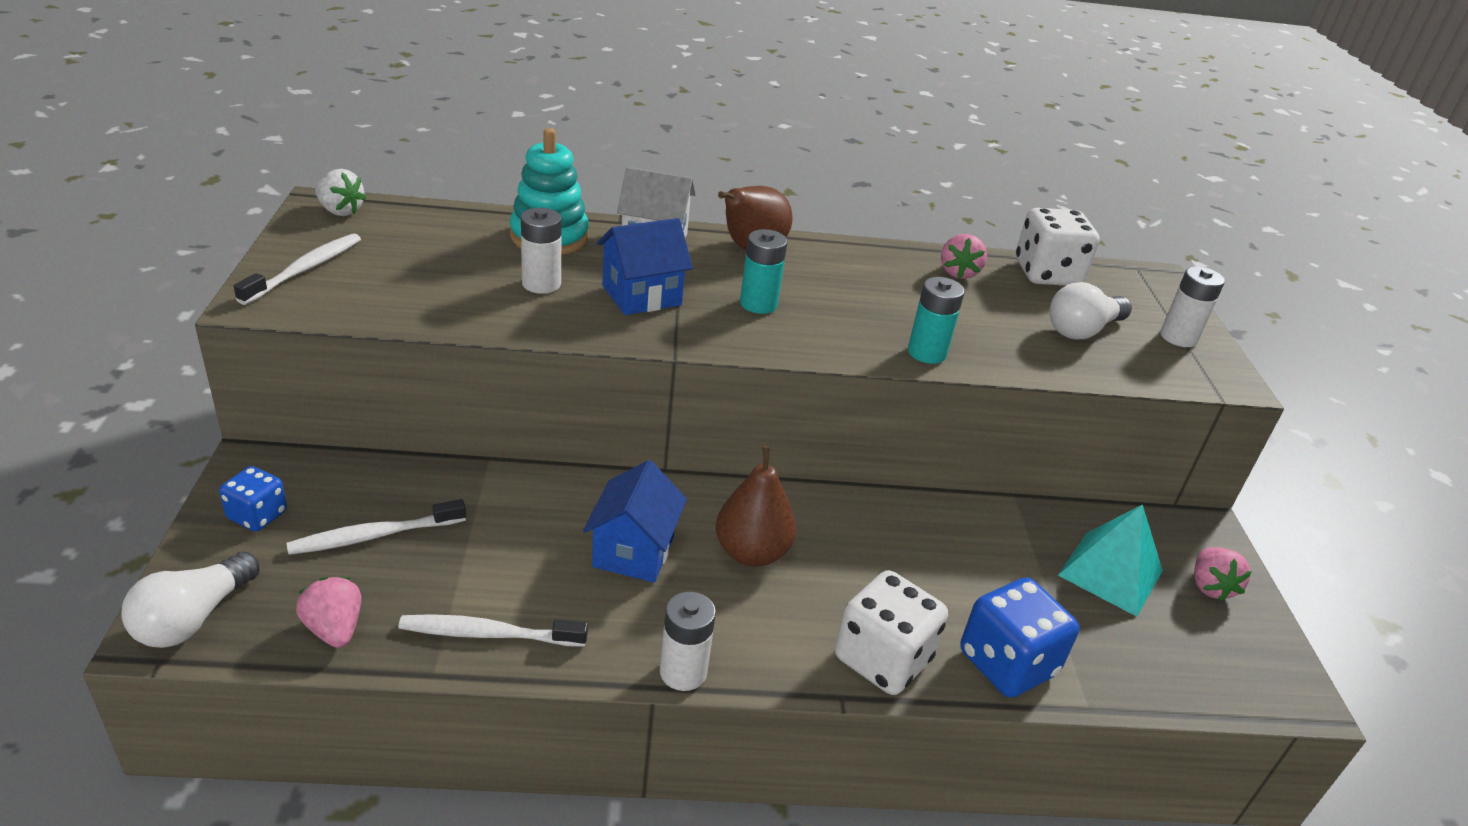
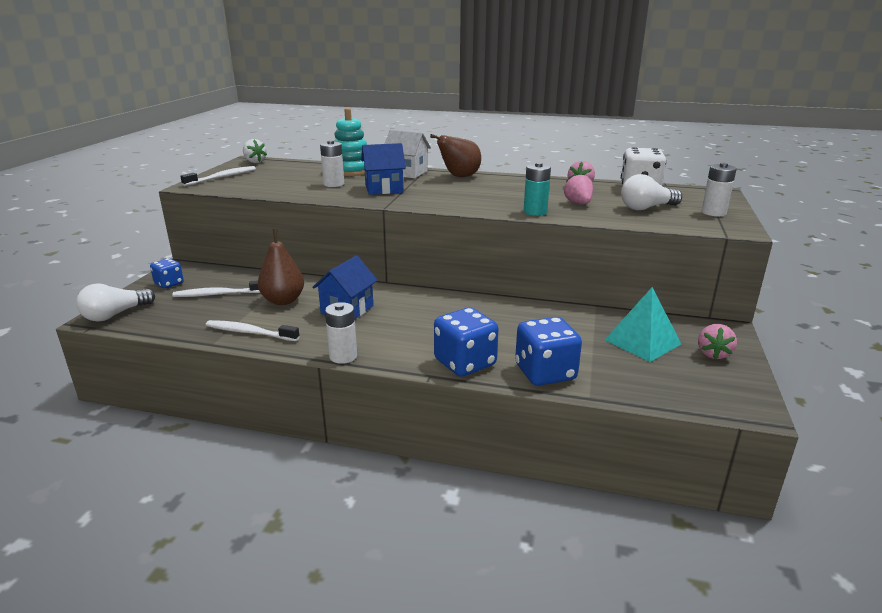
camera: 20 degrees right, 10 degrees down
pink strawberry [296,577,361,648] -> pink strawberry moved to [564,174,593,204]
brown pear [716,446,796,567] -> brown pear moved to [258,229,304,305]
turquoise battery [740,229,787,314] -> none
white dice [835,570,948,695] -> blue dice [434,307,498,377]

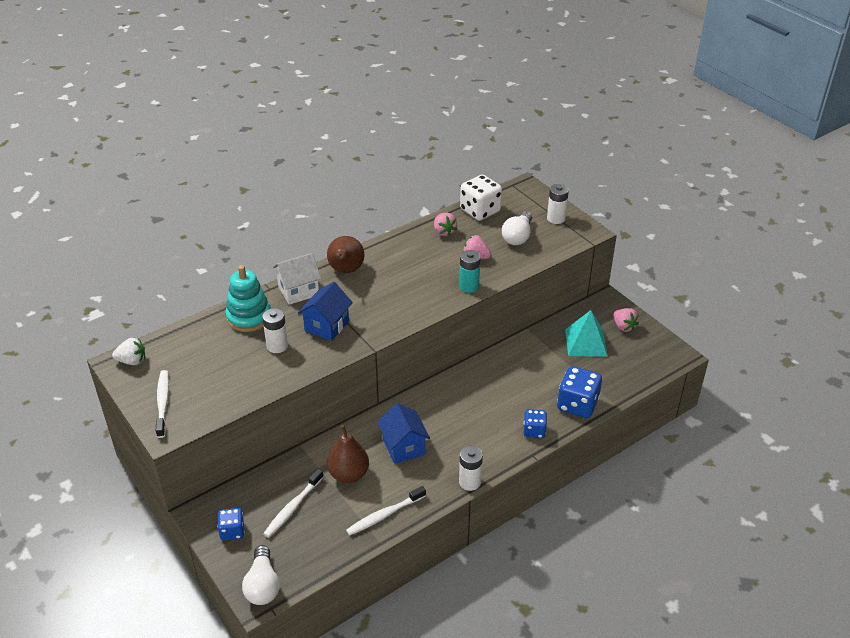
camera: 50 degrees left, 15 degrees up
blue dice [434,307,498,377] -> blue dice [524,409,547,438], size x0.59

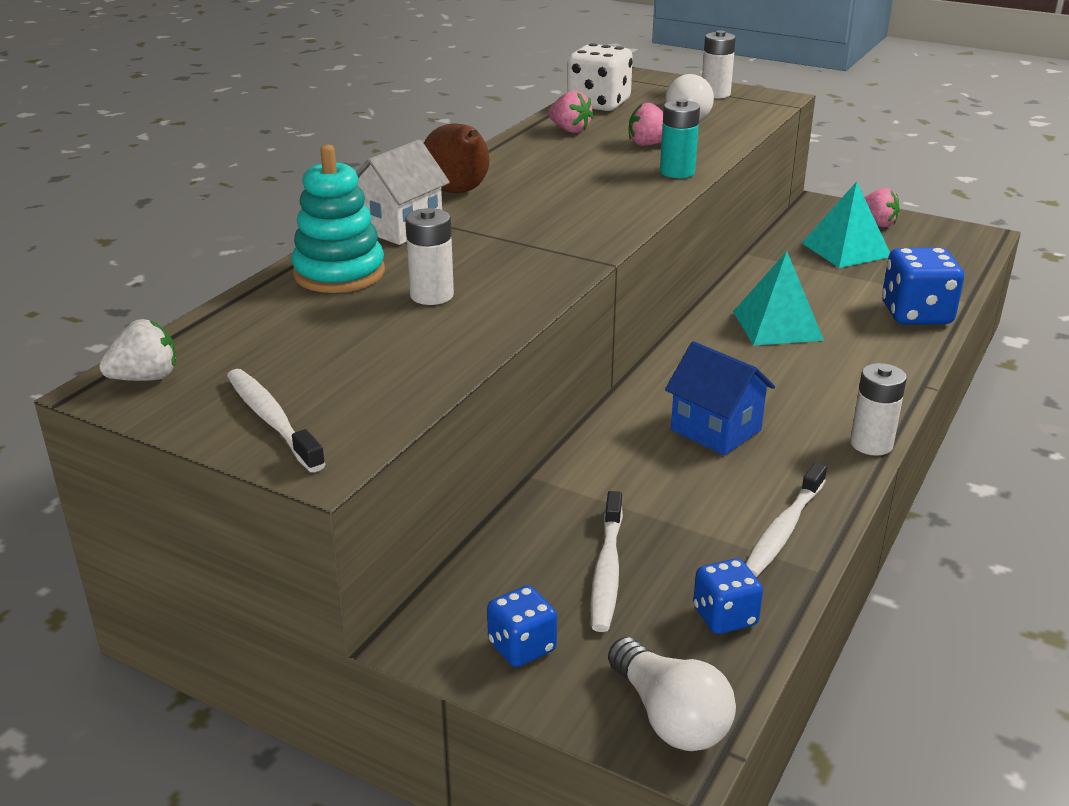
camera: 25 degrees left, 10 degrees down
blue house [298,282,353,341] -> none
brown pear [327,425,369,483] -> none
blue dice [524,409,547,438] -> blue dice moved to [693,558,763,634]
none -> turquoise pyramid [733,251,824,346]

